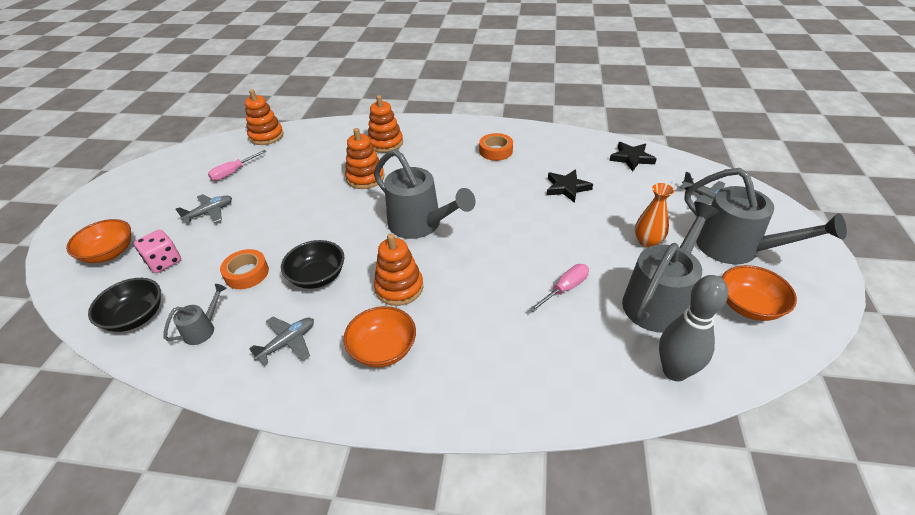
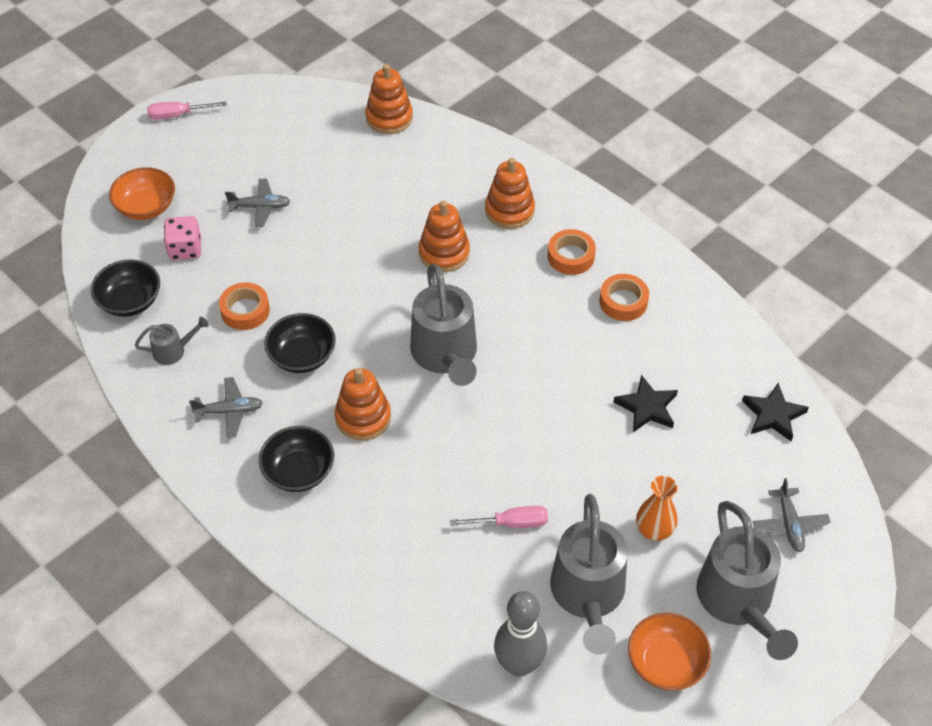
camera: 35 degrees right, 10 degrees up
pink screwdriver [208,150,266,181] -> pink screwdriver moved to [147,102,226,120]
orange bowl [343,306,416,367] -> black bowl [259,426,334,492]
grey watering can [622,202,720,333] -> grey watering can turned 105 degrees clockwise [550,494,628,654]
none -> orange tape [548,229,596,275]

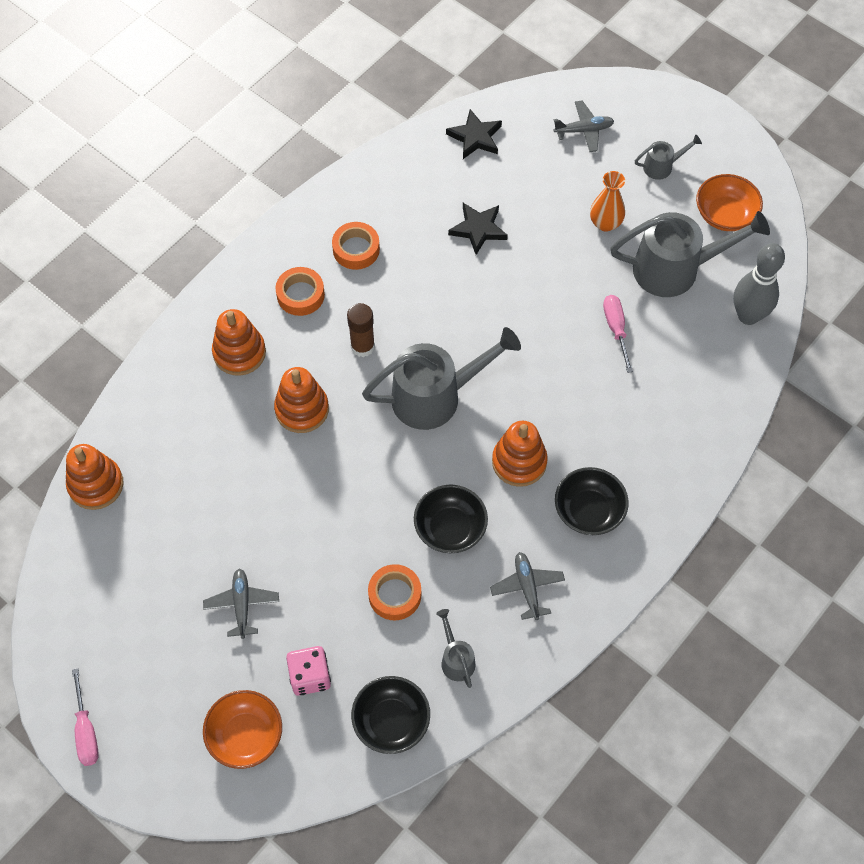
camera: 95 degrees left, 10 degrees up
grey watering can [696,501,798,660] -> grey watering can [635,134,702,180], size x0.47
none -> brown glue stick [347,303,375,357]

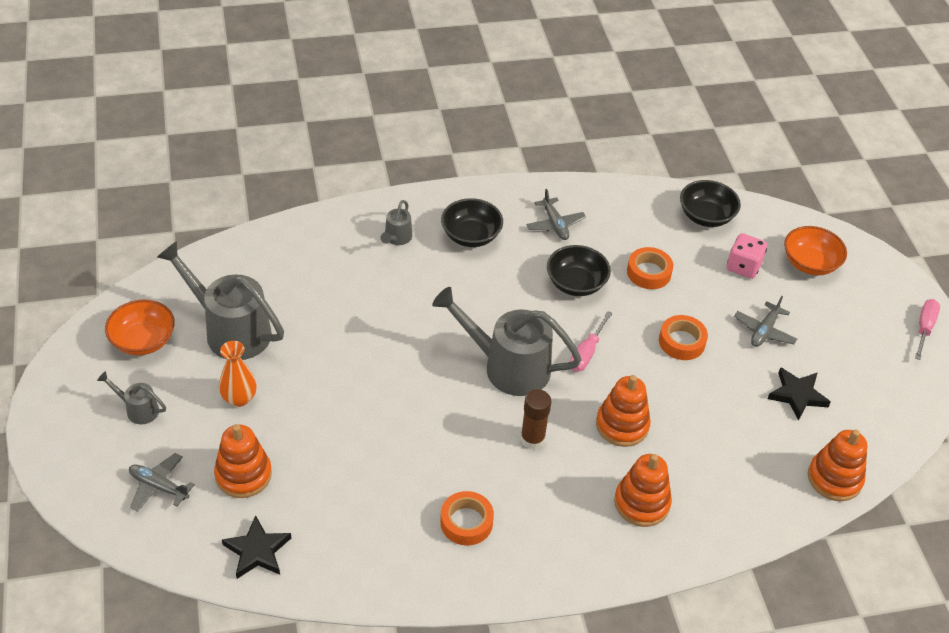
camera: 145 degrees left, 15 degrees down
orange tape [276,267,325,316] -> orange tape moved to [659,315,708,360]
grey watering can [436,609,475,688] -> grey watering can moved to [380,200,412,245]
black star [448,203,508,255] -> black star moved to [767,367,831,421]
grey plane [490,552,565,620] -> grey plane turned 45 degrees counterclockwise [526,189,586,240]
orange stacking toy [492,421,548,487] -> orange stacking toy moved to [214,424,272,498]
pink screwdriver [603,295,633,373] -> pink screwdriver moved to [570,311,612,372]
grey bowling pin [734,243,785,325] -> none

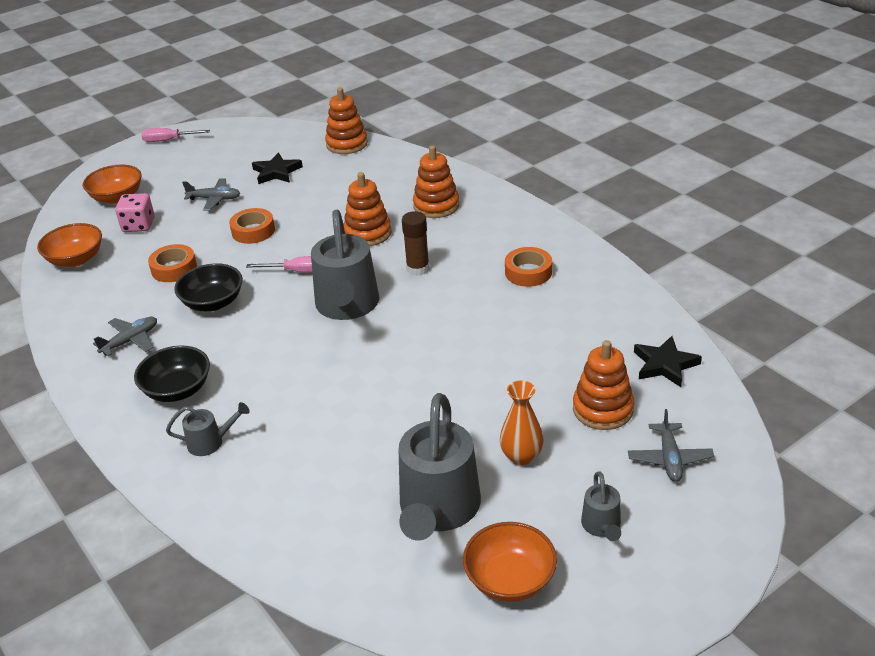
camera: 110 degrees left, 10 degrees down
black bowl [680,180,741,227] -> orange bowl [37,223,102,267]

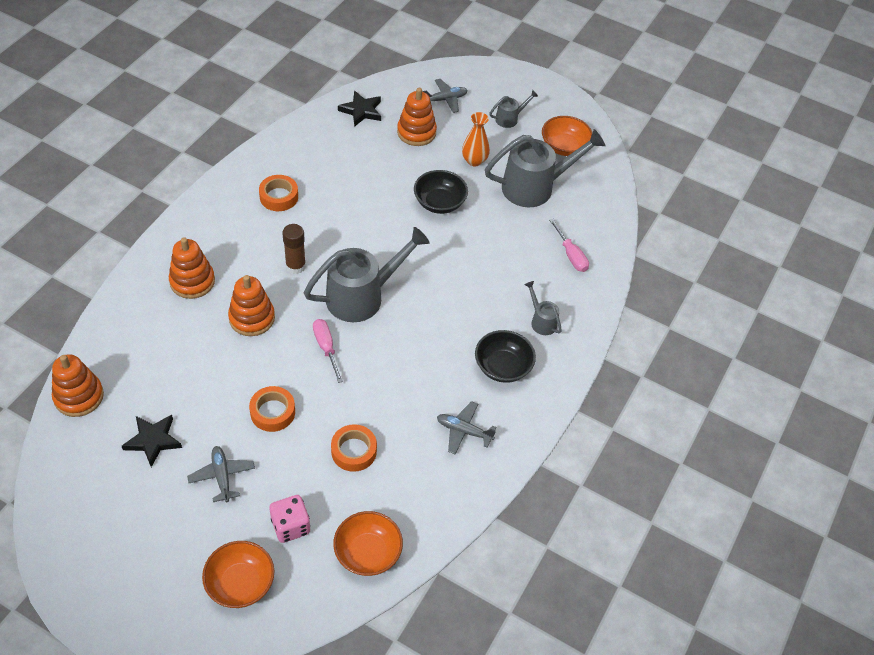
camera: 120 degrees left, 15 degrees up
pink screwdriver [141,128,210,142] -> pink screwdriver moved to [549,219,589,272]
black bowl [174,263,243,311] -> black bowl moved to [414,170,468,214]

